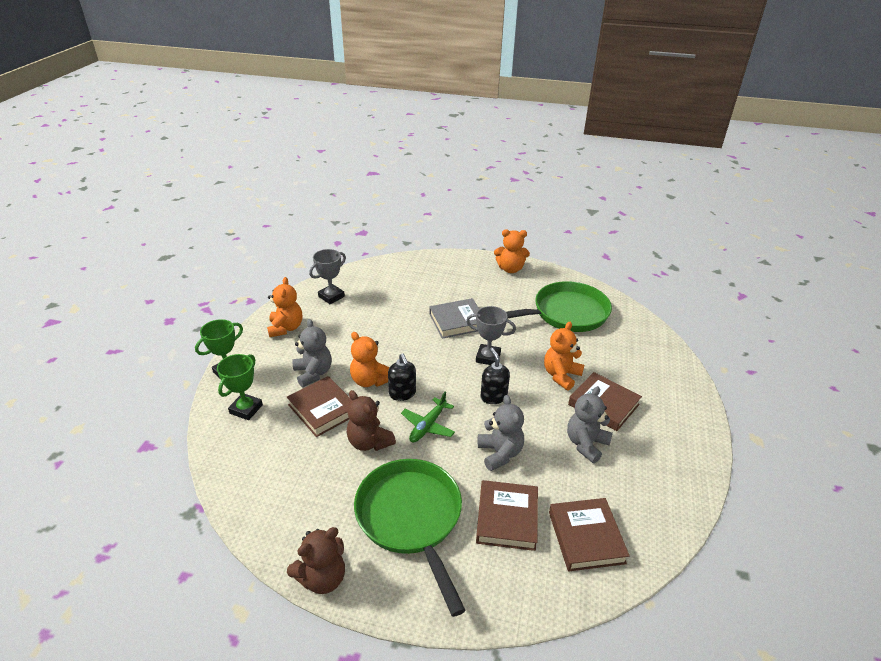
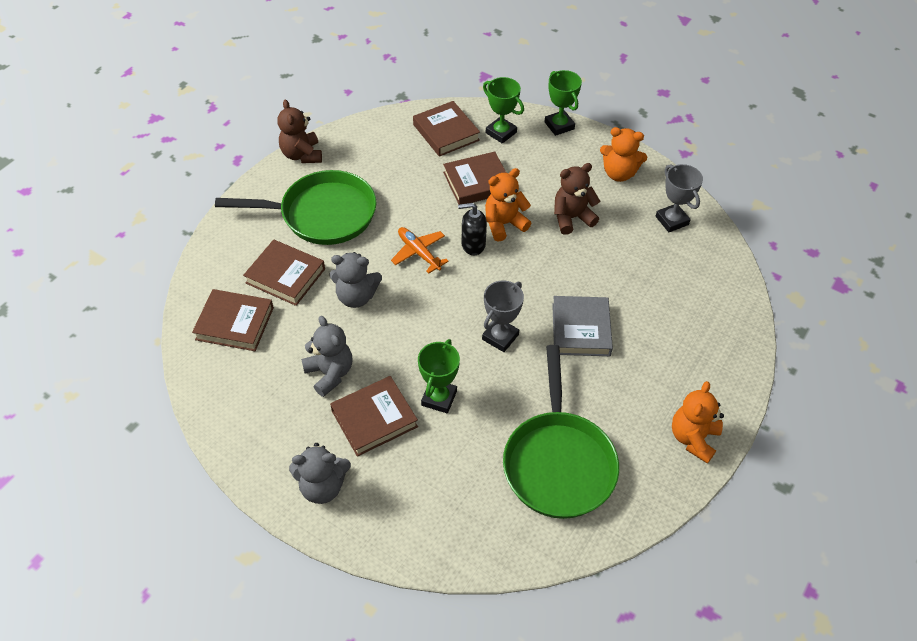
camera: 110 degrees right, 15 degrees up
grey teddy bear [293,319,332,387] -> grey teddy bear moved to [289,443,351,504]
brown teddy bear [347,390,396,451] -> brown teddy bear moved to [554,163,600,235]
green plane [401,392,455,443] -> orange plane [391,227,449,273]
black soap dispenser [481,348,510,404] -> none
orange teddy bear [544,322,584,391] -> green trophy [418,339,460,414]
none -> brown book [413,101,480,157]

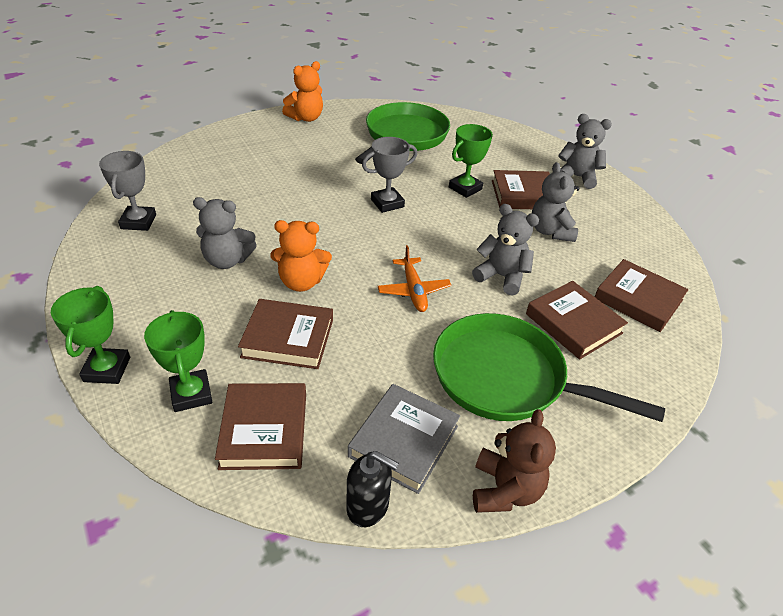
camera: 155 degrees left, 10 degrees down
black soap dispenser [458,203,487,255] -> black soap dispenser moved to [347,451,399,527]
grey book [552,296,613,356] -> grey book moved to [348,384,460,494]
brown teddy bear [554,163,600,235] -> grey teddy bear [193,197,257,269]
orange teddy bear [600,127,647,182] -> none

